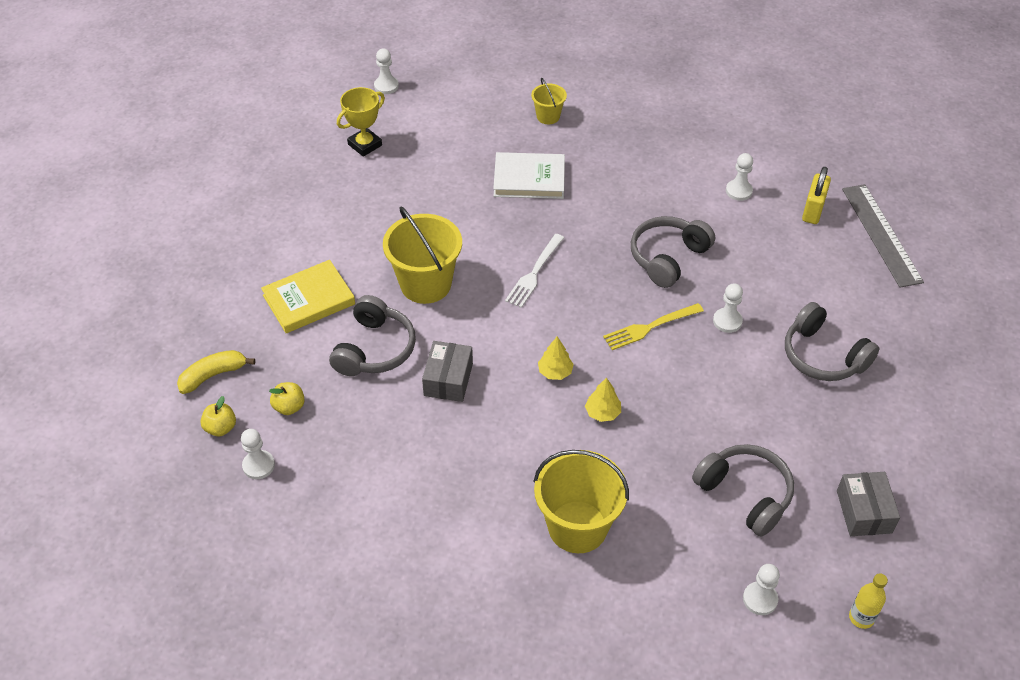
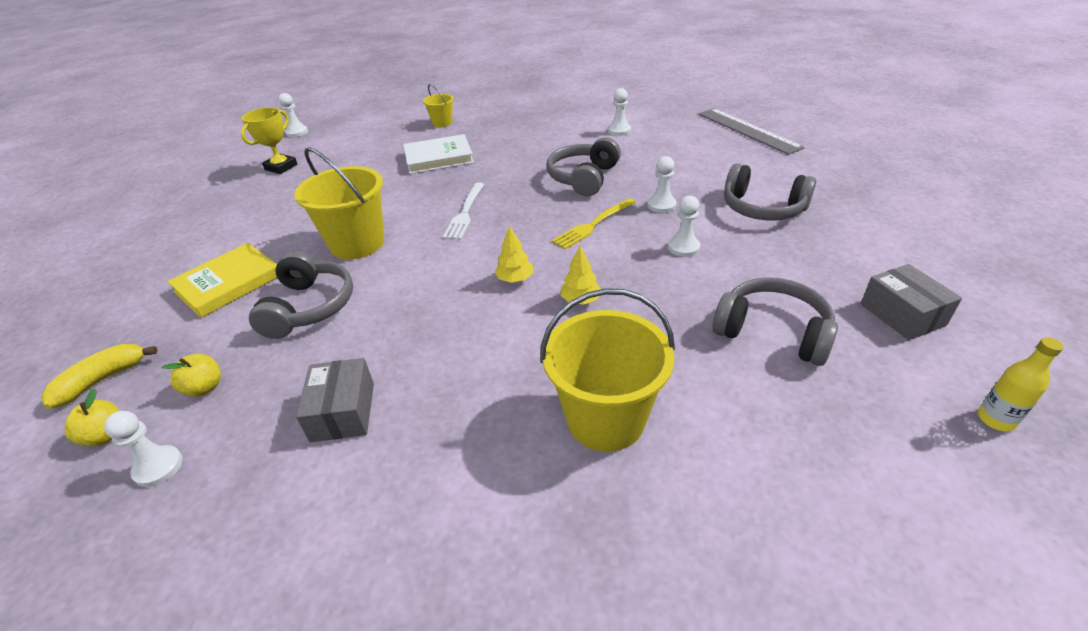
camera: 15 degrees left, 10 degrees down
grey box [422,341,473,402] -> grey box moved to [296,358,374,442]
white pawn [743,564,780,615] -> white pawn moved to [668,195,700,257]
yellow padlock [802,167,831,224] -> none

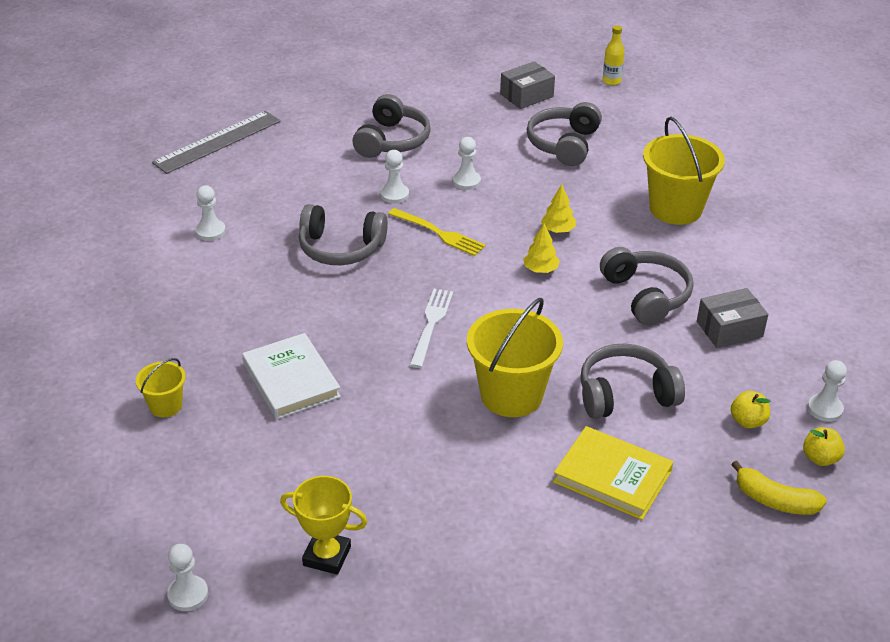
camera: 105 degrees left, 0 degrees up
white fork [443,183,484,239] -> white fork turned 75 degrees counterclockwise [409,289,453,368]
none -> grey headphones [600,247,694,325]

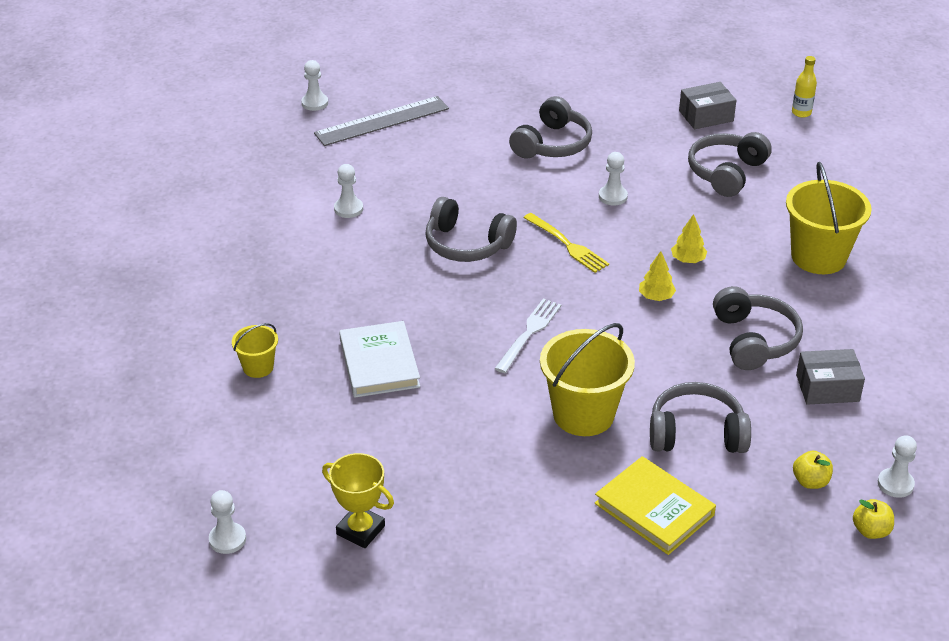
camera: 15 degrees right, 0 degrees up
white pawn [380,150,409,204] -> white pawn moved to [301,60,328,111]
yellow banana [731,461,827,515] -> none

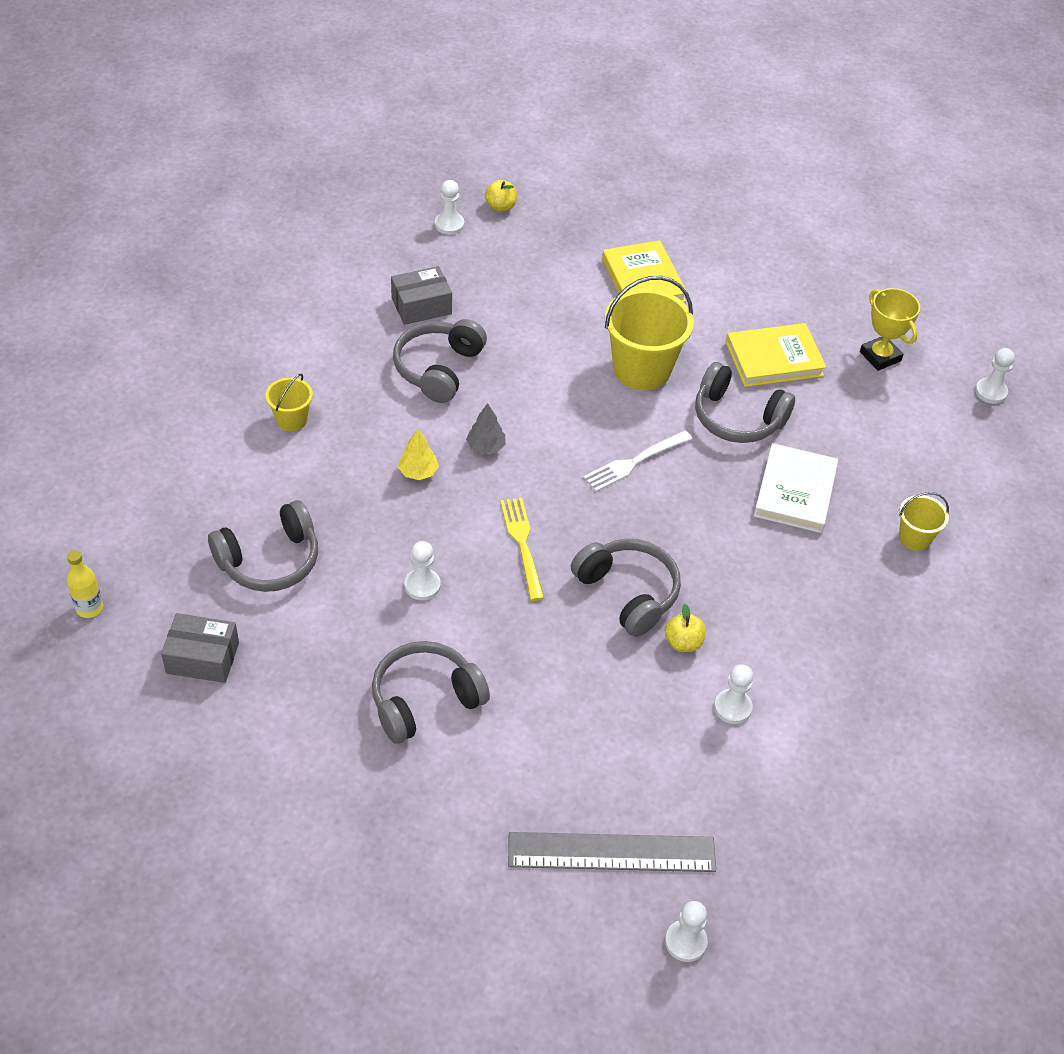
camera: 155 degrees left, 10 degrees up
yellow tree [639,251,676,301] -> grey tree [466,403,506,454]
grey headphones [650,382,751,453] -> grey headphones moved to [695,362,795,443]
yellow bucket [786,162,872,274] -> yellow bucket [265,374,313,431], size x0.51
yellow apple [793,451,833,489] -> yellow apple moved to [665,604,705,652]
grey box [796,349,865,405] -> grey box turned 45 degrees counterclockwise [391,266,452,325]
none -> yellow book [726,323,826,387]

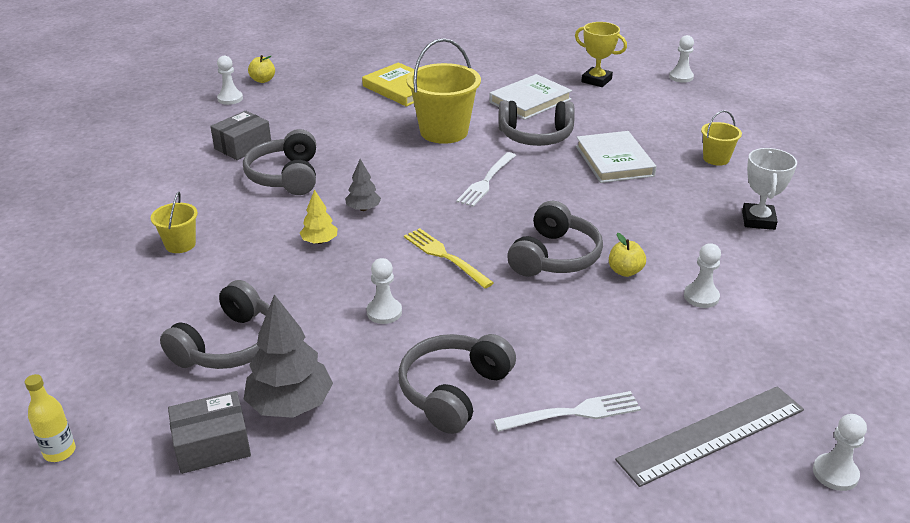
camera: 25 degrees left, 15 degrees down
grey headphones [571,539,681,637] -> grey headphones turned 90 degrees clockwise [507,201,603,277]
yellow book [726,323,826,387] -> white book [489,74,572,120]
none -> grey tree [244,294,333,418]
none -> white fork [494,391,641,432]
none -> white trophy [742,148,797,230]

